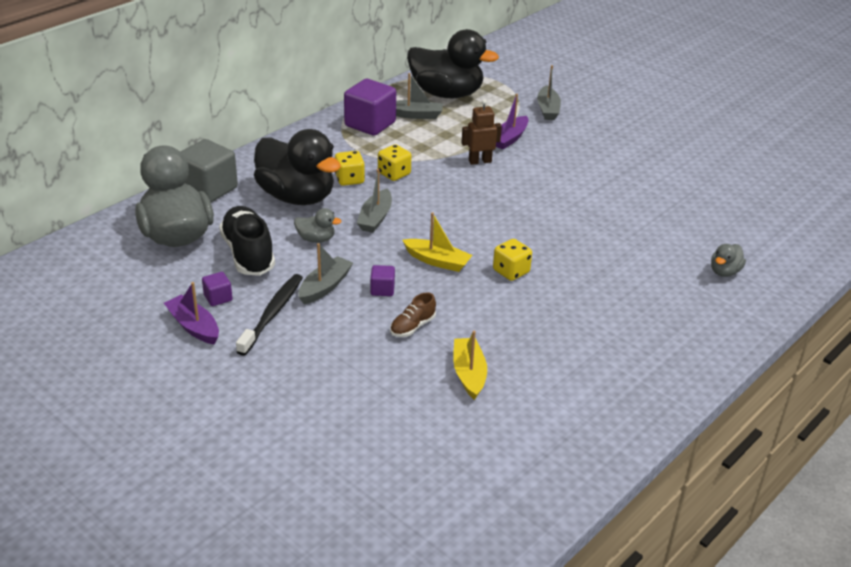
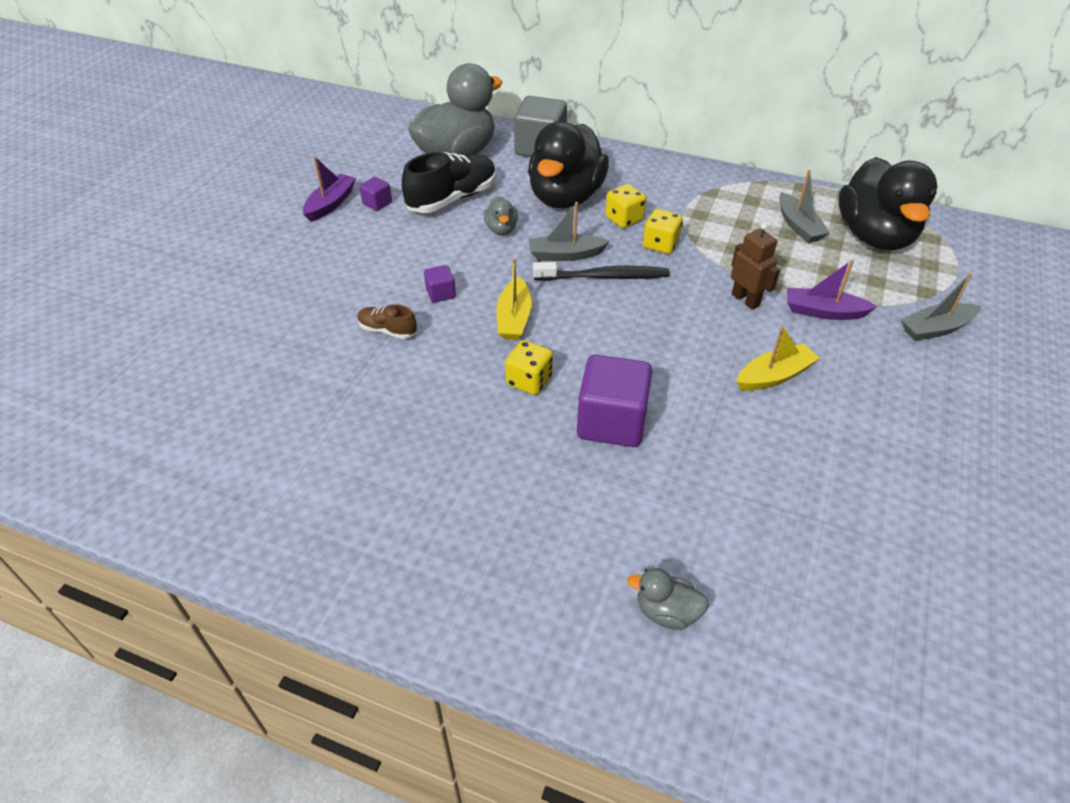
camera: 70 degrees right, 10 degrees up
black toothbrush [236,274,303,356] -> black toothbrush moved to [533,262,670,281]
grey boat [298,243,353,304] -> none
purple cube [344,79,396,136] -> purple cube moved to [577,355,652,447]
yellow boat [453,331,487,400] -> yellow boat moved to [736,325,820,391]

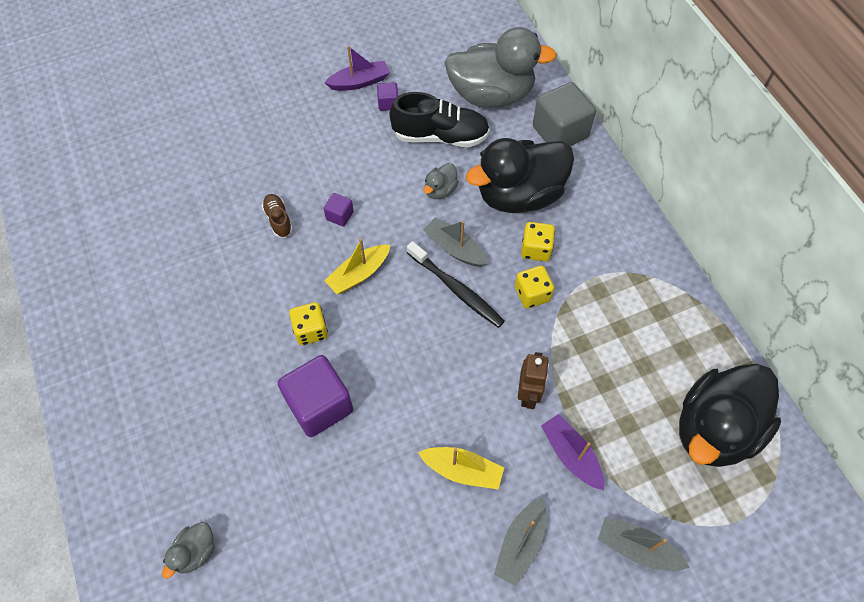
camera: 45 degrees right, 15 degrees up
grey duck [627,568,709,630] -> grey duck turned 120 degrees counterclockwise [162,522,215,579]
grey boat [779,170,830,243] -> grey boat moved to [494,497,546,586]

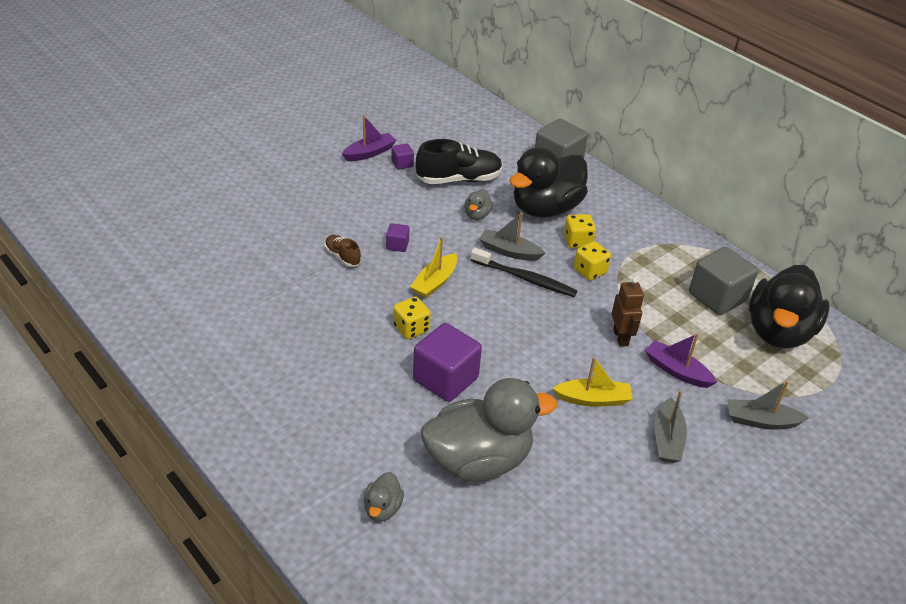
camera: 20 degrees left, 20 degrees down
grey duck [444,27,557,108] -> grey duck moved to [421,378,557,482]
none -> grey cube [689,247,758,315]

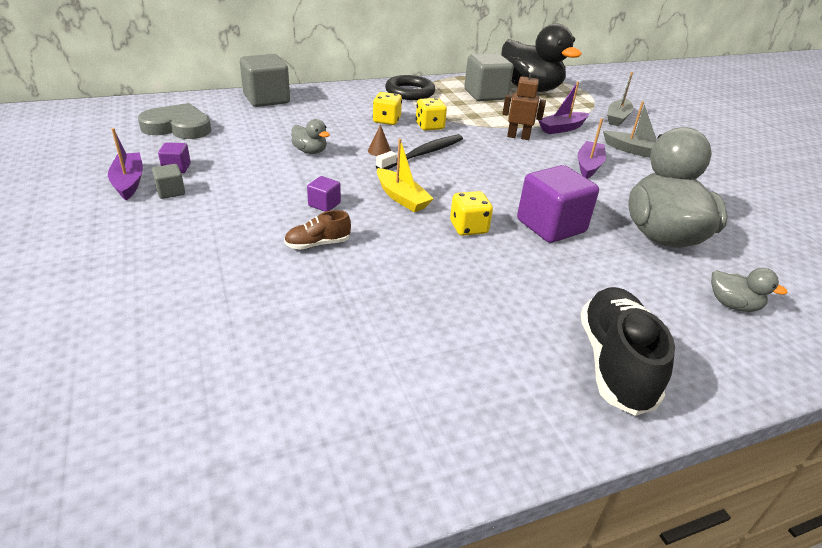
camera: 70 degrees left, 5 degrees down
black shoe [416,139,503,184] -> black shoe moved to [581,287,675,416]
grey boat [479,213,545,261] -> brown cone [368,124,391,156]
black duck [510,147,588,218] -> none
yellow boat [552,357,633,406] -> purple boat [578,118,606,179]
none -> grey heart [138,103,211,139]
none -> grey cube [152,164,185,199]
none -> black ring [385,75,435,100]

